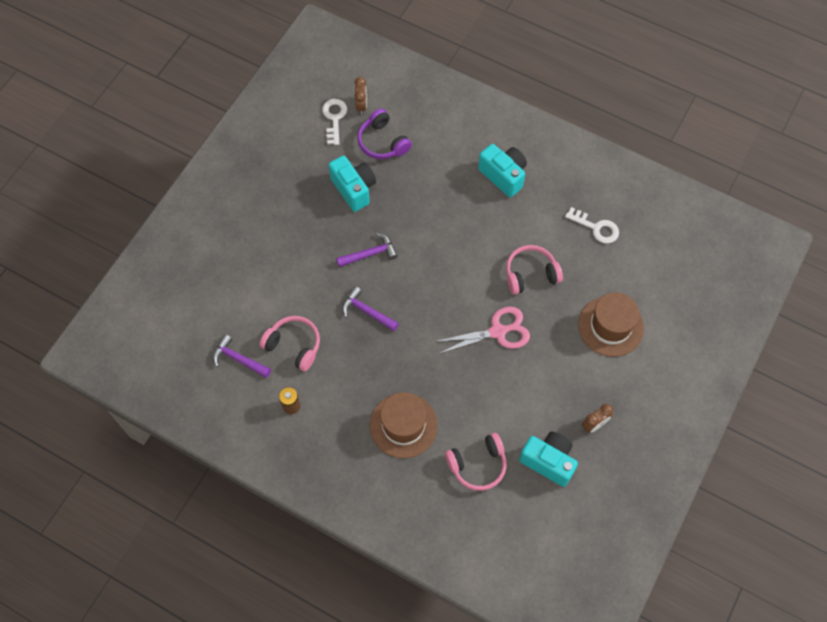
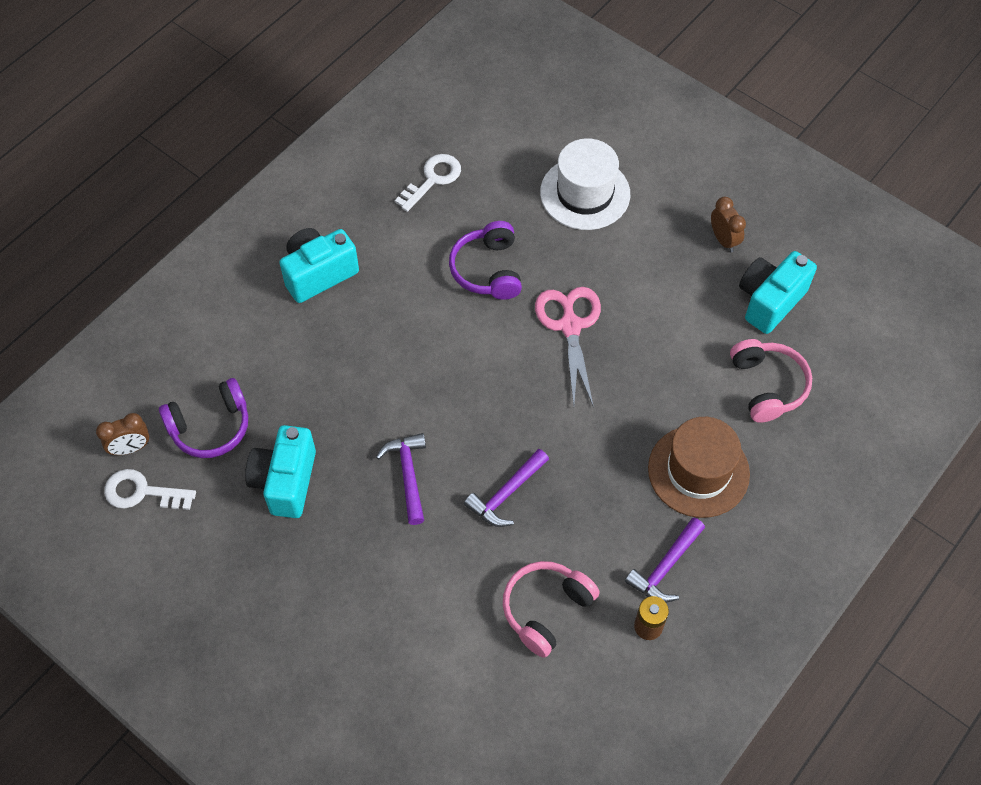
camera: 80 degrees left, 5 degrees down
purple hammer [212,334,271,378] -> purple hammer moved to [625,518,705,603]
turquoise camera [329,156,376,212] -> turquoise camera turned 60 degrees counterclockwise [245,425,316,518]
brown clock [354,77,367,115] -> brown clock turned 150 degrees clockwise [96,413,149,455]
pink headphones [506,245,563,295] -> purple headphones [449,221,522,300]
brown hat [578,292,644,357] -> white hat [540,138,630,230]

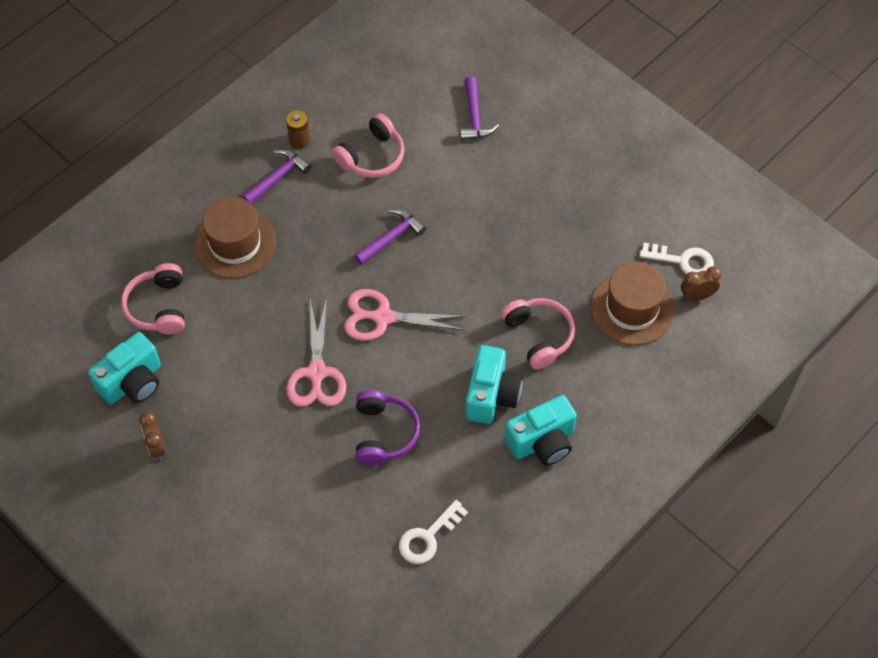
camera: 175 degrees left, 0 degrees up
purple headphones [159,378,248,458] -> brown hat [590,262,674,345]
turquoise camera [245,425,316,518] -> turquoise camera moved to [465,345,523,424]
purple hammer [376,433,426,525] -> purple hammer moved to [460,76,499,140]
white hat [540,138,630,230] -> none
none -> pink scissors [344,289,467,341]
none -> pink headphones [501,298,575,369]

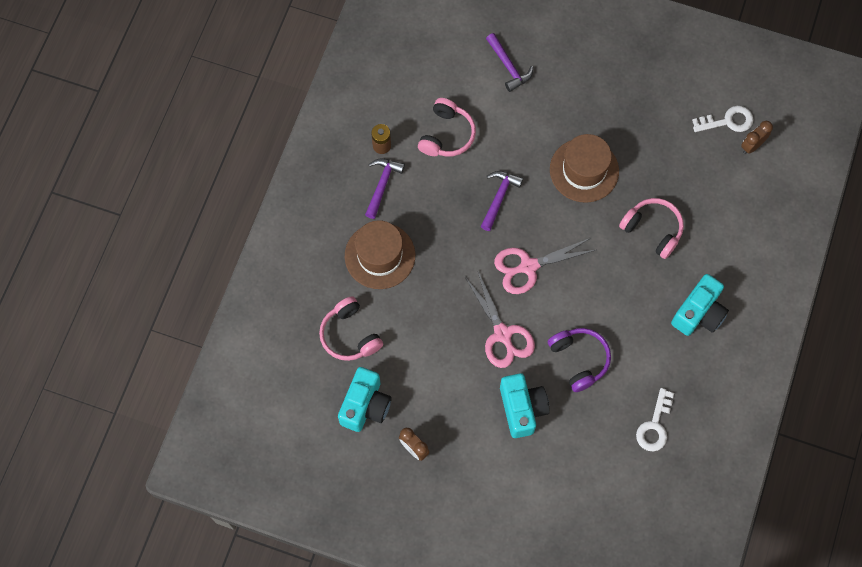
camera: 25 degrees left, 10 degrees up
turquoise camera [465,345,523,424] -> turquoise camera moved to [500,373,550,438]
brown hat [590,262,674,345] -> brown hat moved to [550,134,619,203]

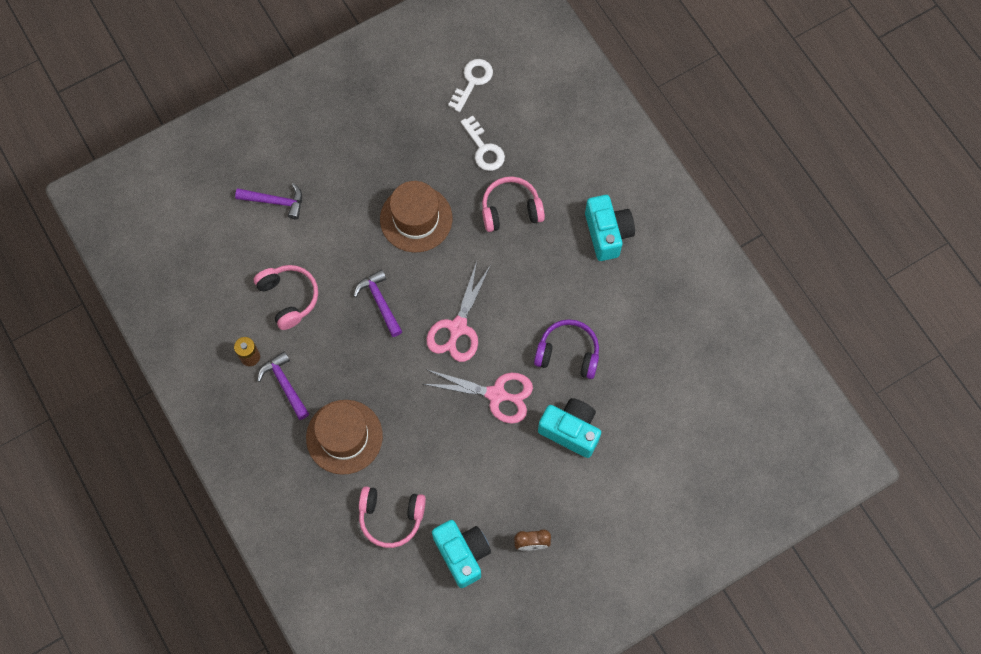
camera: 50 degrees left, 0 degrees up
white key [636,388,674,452] -> white key moved to [461,116,505,171]
brown clock [741,121,773,154] -> none

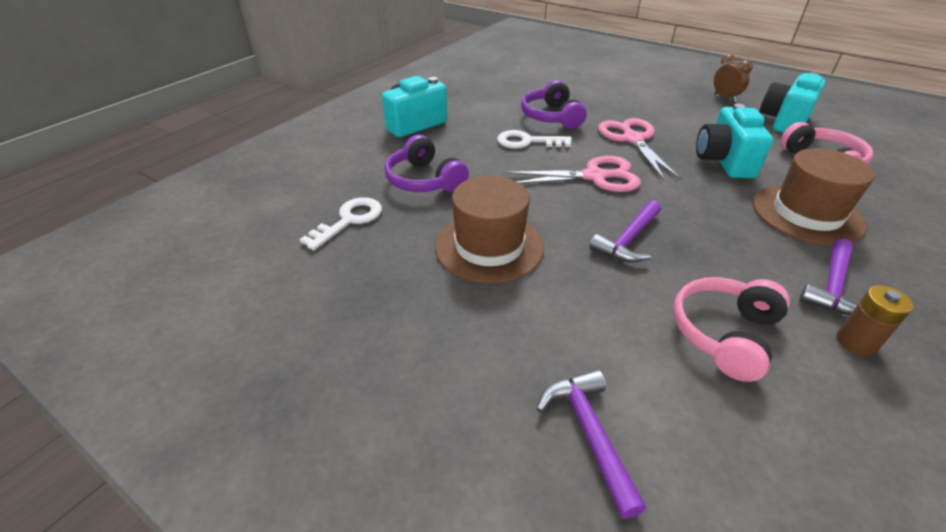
camera: 115 degrees left, 30 degrees down
white key [448,59,493,112] -> white key moved to [497,130,572,149]
pink headphones [482,176,545,232] -> purple headphones [384,135,469,192]
turquoise camera [538,398,601,458] -> turquoise camera moved to [696,103,773,178]

